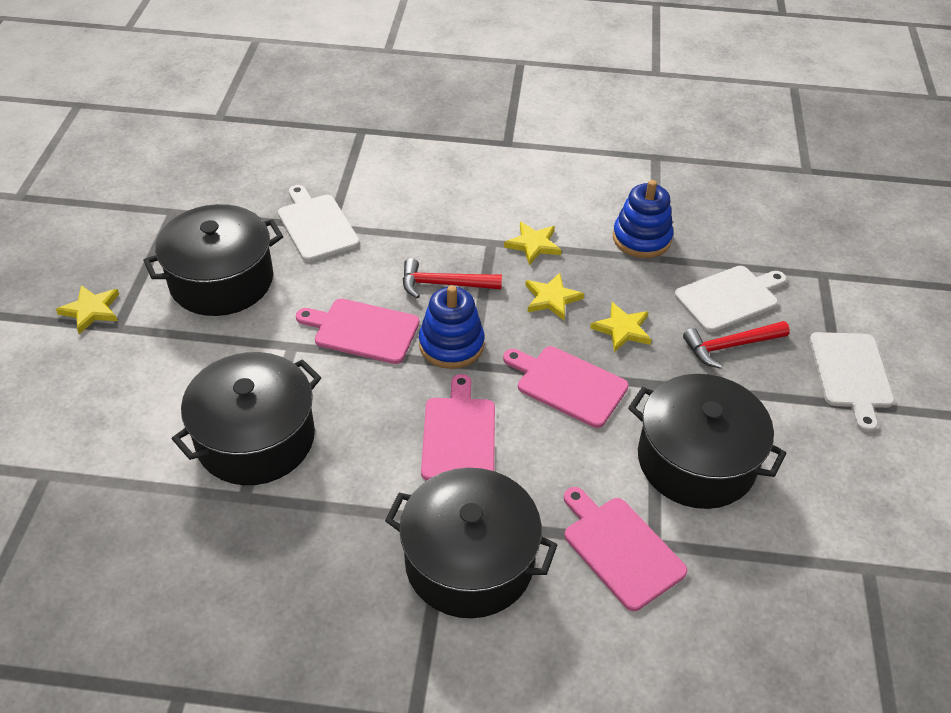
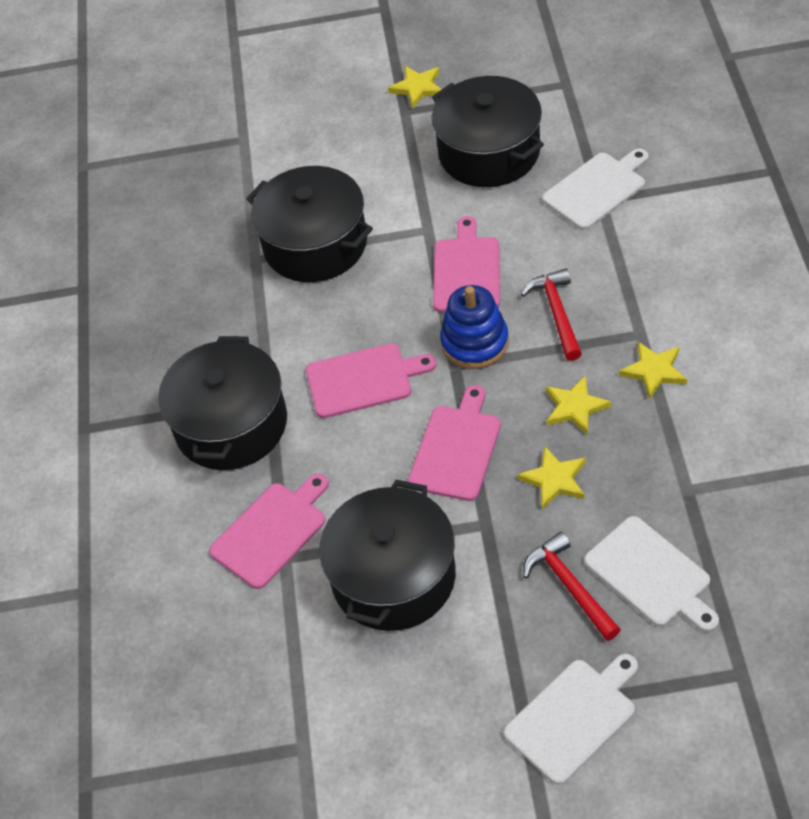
camera: 85 degrees right, 5 degrees up
blue stacking toy [613,180,673,258] -> none
white cutting board [810,332,894,432] -> white cutting board turned 150 degrees clockwise [504,654,638,785]

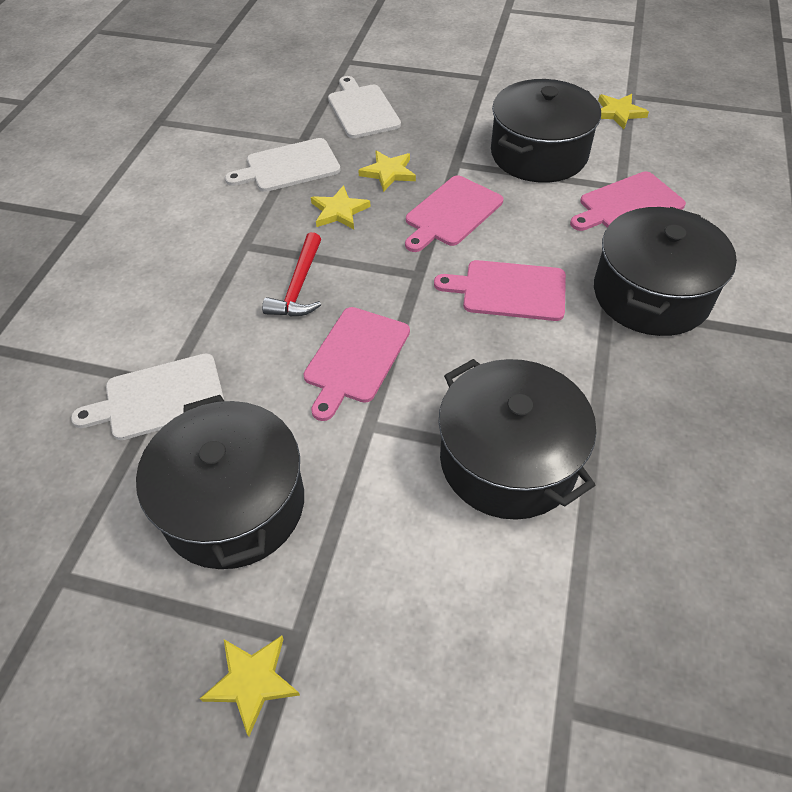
camera: 165 degrees left, 0 degrees up
blue stacking toy [440,285,509,369] -> none
white cutting board [504,654,638,785] -> white cutting board moved to [225,138,341,192]
red hammer [523,532,621,641] -> none
yellow star [619,342,687,399] -> yellow star moved to [598,94,649,129]

